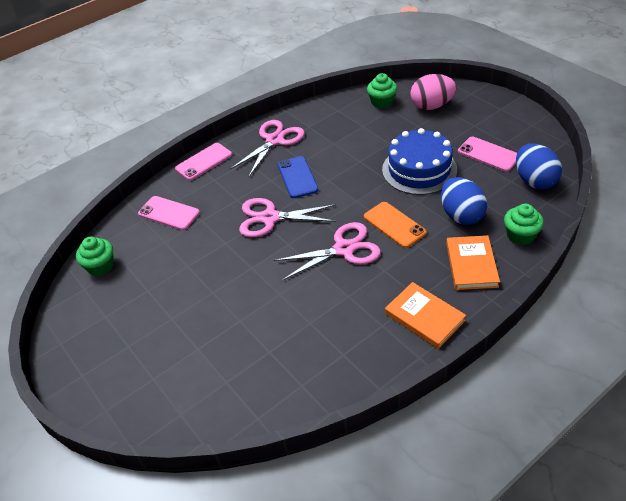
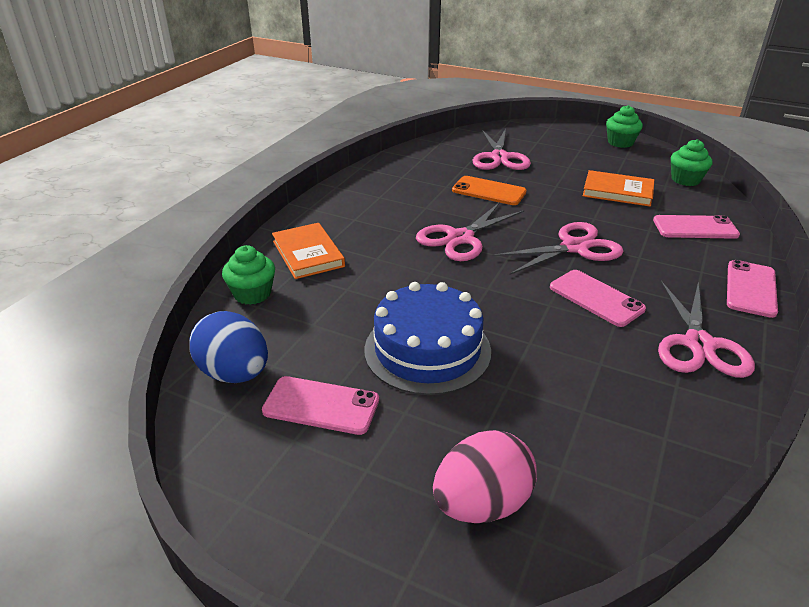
camera: 150 degrees right, 10 degrees down
blue phone [278,156,318,198] -> pink phone [550,270,646,327]
orange phone [364,202,427,248] -> orange phone moved to [452,176,526,205]
green cupcake [367,73,397,109] -> green cupcake moved to [606,105,643,148]
orange book [385,282,466,349] -> orange book moved to [583,170,654,207]
blue egg [441,177,487,225] -> none
none -> pink scissors [472,129,531,170]

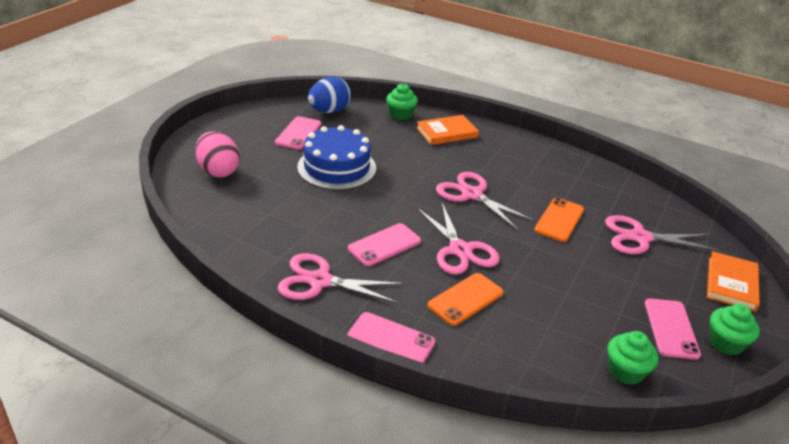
camera: 90 degrees right, 0 degrees up
orange book [583,170,654,207] -> orange book moved to [707,251,760,312]
pink phone [653,215,740,239] -> pink phone moved to [645,298,701,360]
none -> orange phone [428,273,504,326]

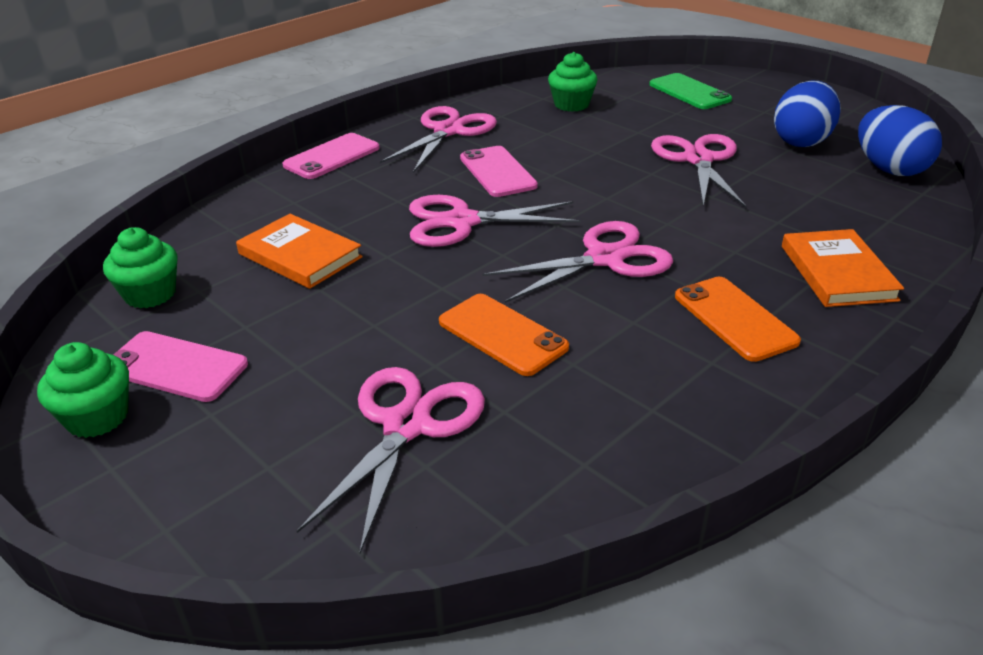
camera: 110 degrees right, 0 degrees up
pink egg [195,131,240,178] -> green phone [649,73,732,109]
pink phone [275,116,322,150] -> blue egg [774,80,841,147]
blue cake [297,125,376,190] -> pink scissors [651,134,747,208]
green cupcake [386,84,418,120] -> green cupcake moved to [548,52,597,112]
orange phone [428,273,504,326] -> orange phone moved to [675,277,801,362]
orange book [707,251,760,312] -> orange book moved to [236,214,363,289]

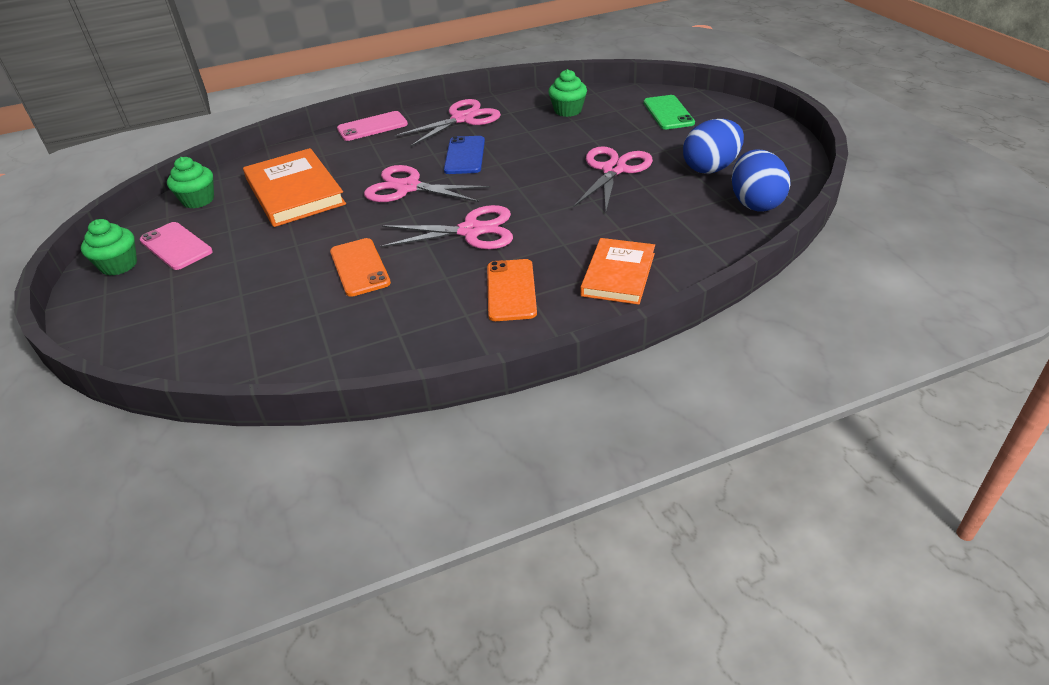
camera: 25 degrees right, 5 degrees up
orange book [236,214,363,289] -> orange book [243,148,346,227], size x1.52
pink scissors [297,367,485,553] -> none
pink phone [460,146,538,197] -> blue phone [444,136,485,174]

